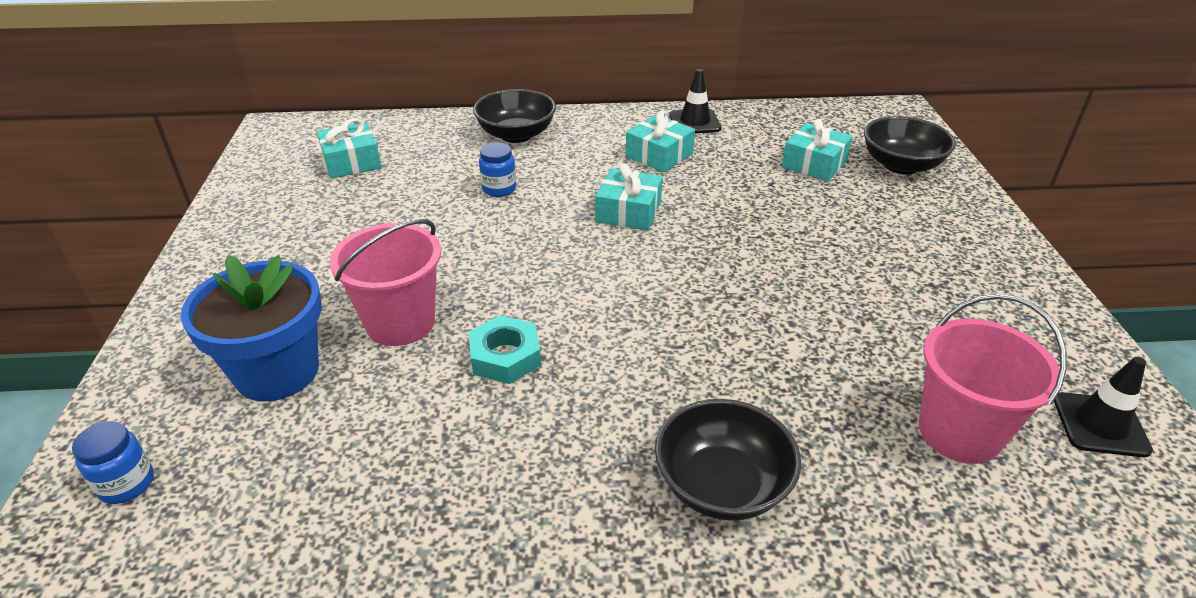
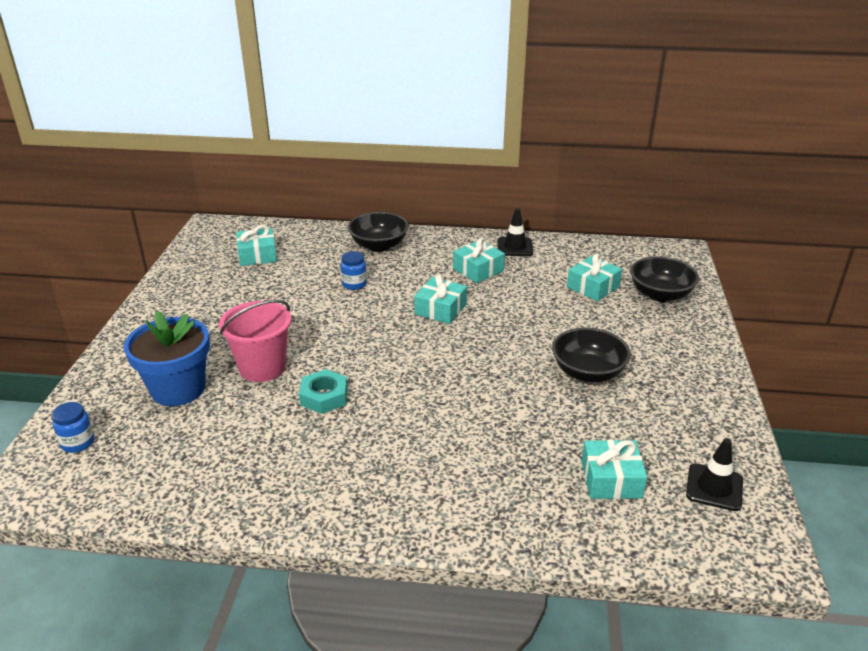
camera: 10 degrees right, 5 degrees down
black bowl [655,399,801,520] -> black bowl moved to [552,328,631,382]
pink bucket [919,294,1067,464] -> turquoise gift [581,440,647,499]

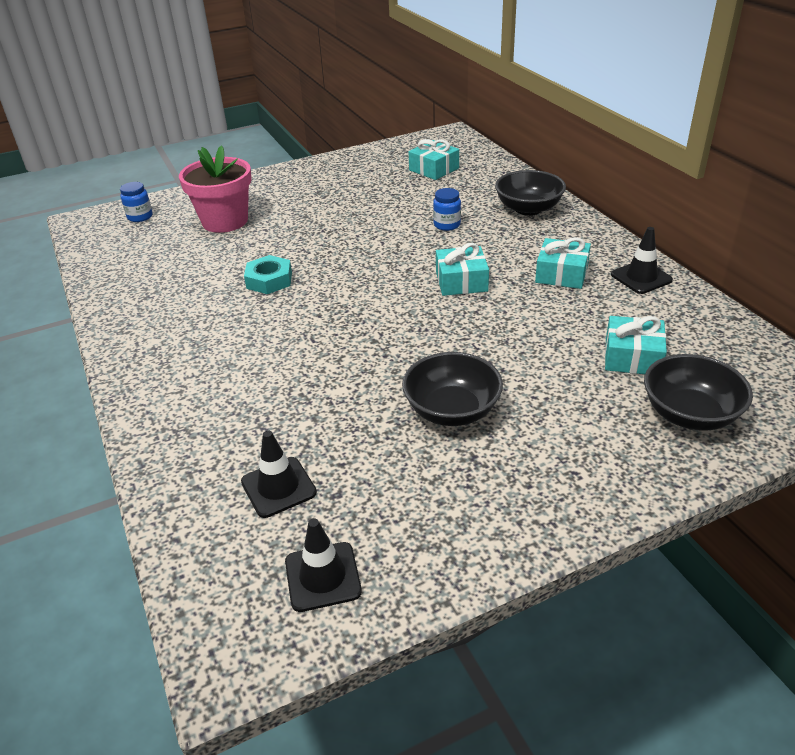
camera: 60 degrees right, 5 degrees up
blue flower pot [124,311,210,406] -> pink flower pot [179,145,252,233]
pink bucket [219,300,291,382] -> none
turquoise gift [581,440,647,499] -> black traffic cone [241,431,317,518]

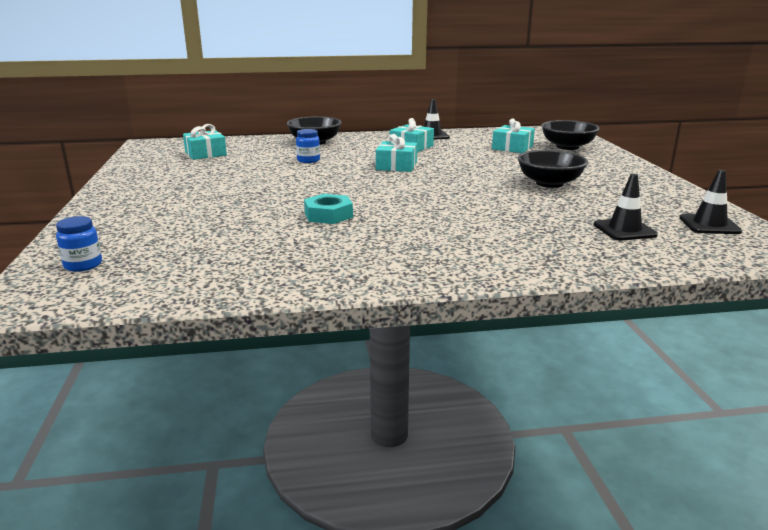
camera: 75 degrees left, 15 degrees down
pink flower pot [179,145,252,233] -> none

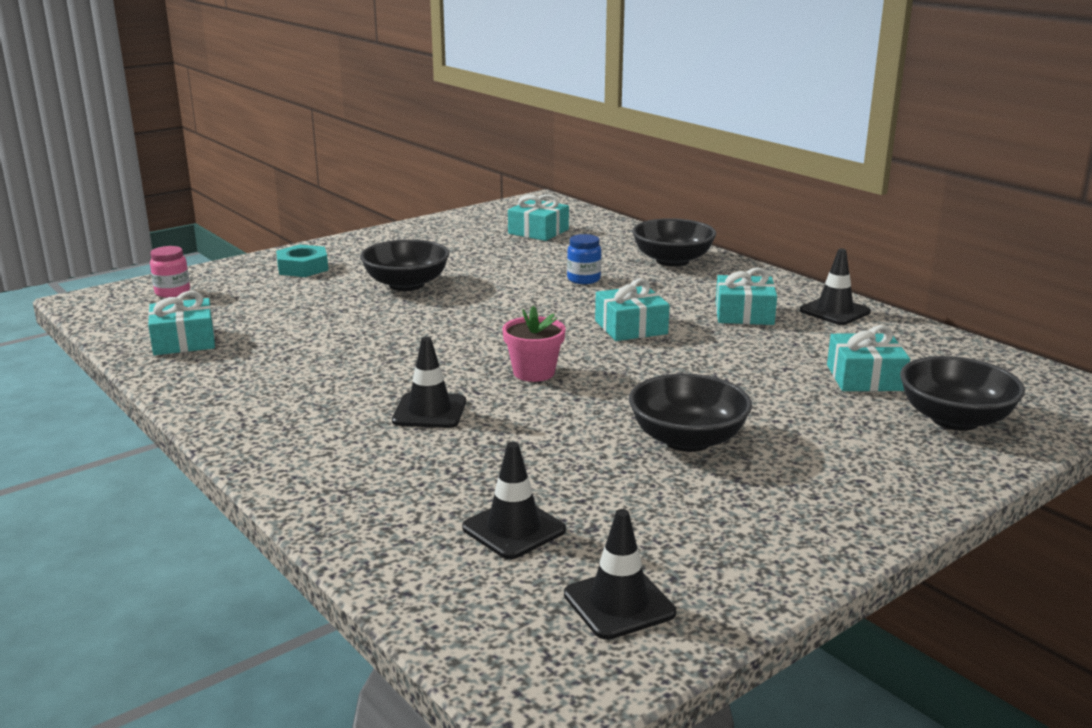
camera: 60 degrees right, 0 degrees up
blue jar [56,216,102,272] -> pink jar [150,246,190,298]
turquoise nut [304,194,353,224] -> turquoise nut moved to [276,244,328,277]
none -> turquoise gift [148,291,215,355]
none -> black bowl [360,239,450,291]
none -> black traffic cone [392,337,466,428]
none -> pink flower pot [502,306,566,382]

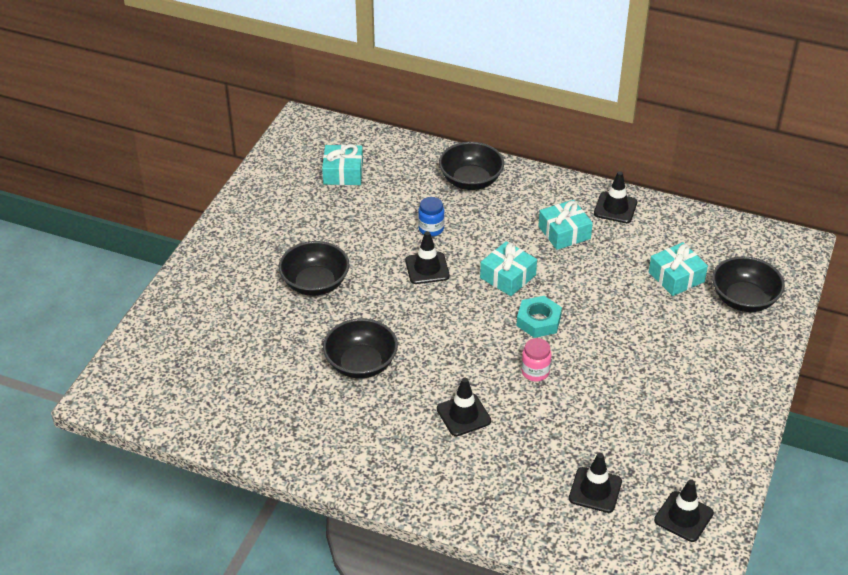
camera: 30 degrees left, 20 degrees up
turquoise gift [148,291,215,355] -> none
pink jar [150,246,190,298] -> pink jar moved to [521,338,551,381]
turquoise nut [276,244,328,277] -> turquoise nut moved to [517,296,562,338]
pink flower pot [502,306,566,382] -> none
black bowl [629,373,752,452] -> black bowl moved to [323,318,398,378]
none -> black traffic cone [405,231,450,284]

